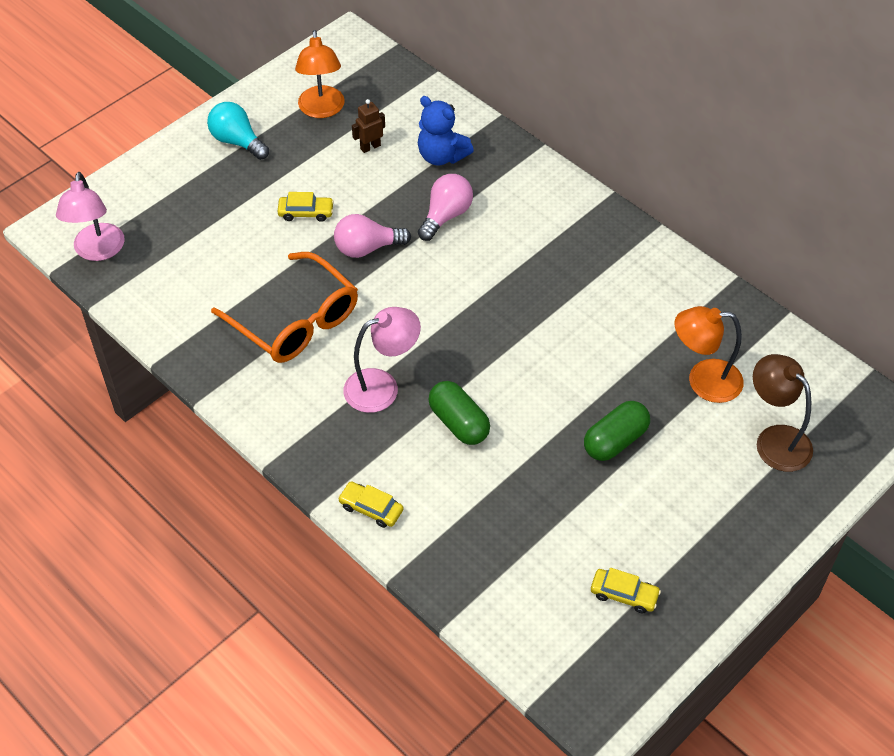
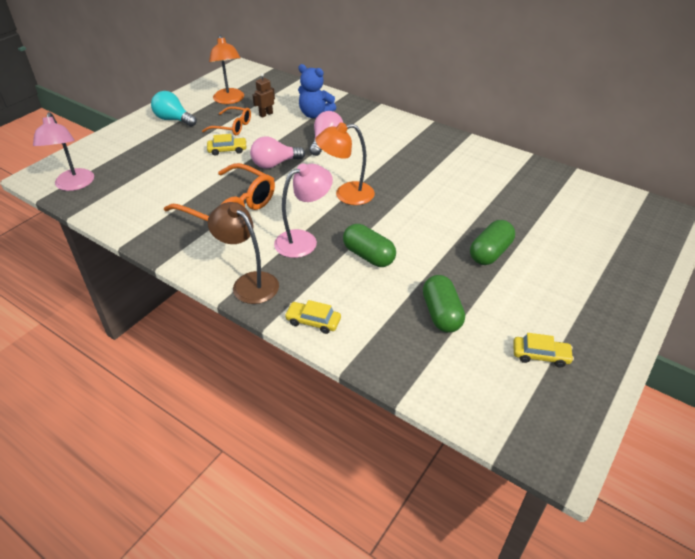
camera: 10 degrees left, 10 degrees down
orange lamp [675,306,744,403] -> orange lamp moved to [315,123,375,205]
brown lamp [753,354,813,472] -> brown lamp moved to [208,202,279,304]
none -> orange glasses [202,106,251,135]
none -> green capsule [423,275,465,333]

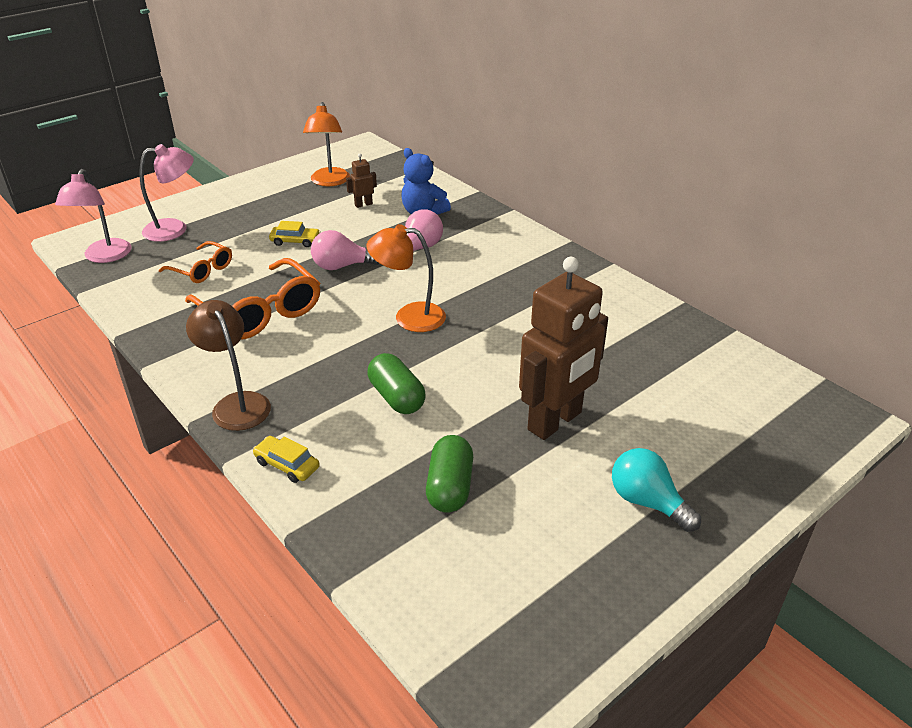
camera: 15 degrees right, 5 degrees down
turquoise light bulb [151,91,197,126] -> turquoise light bulb moved to [612,448,701,532]
orange glasses [202,106,251,135] -> orange glasses moved to [159,241,232,283]
pink lamp [274,163,333,258] -> pink lamp moved to [140,144,194,242]
green capsule [470,220,515,265] -> brown robot [519,257,608,440]
yellow car [513,333,574,367] -> none

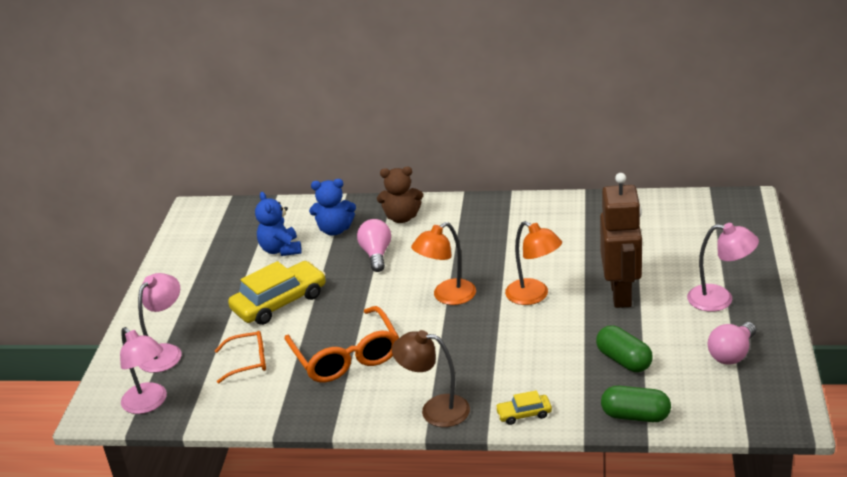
camera: 40 degrees left, 5 degrees down
orange glasses [185,258,320,339] -> orange glasses turned 60 degrees clockwise [284,306,399,382]
yellow car [269,221,321,247] -> yellow car [228,261,326,325], size x2.08
orange lamp [303,102,350,186] -> orange lamp moved to [505,221,562,305]
pink light bulb [311,230,379,270] -> pink light bulb moved to [708,322,756,364]
brown robot [346,153,377,208] -> blue teddy bear [255,192,302,256]
green capsule [368,353,426,414] -> green capsule moved to [601,386,671,422]
turquoise light bulb [612,448,701,532] -> pink lamp [687,223,759,312]
none -> brown teddy bear [377,167,423,223]

